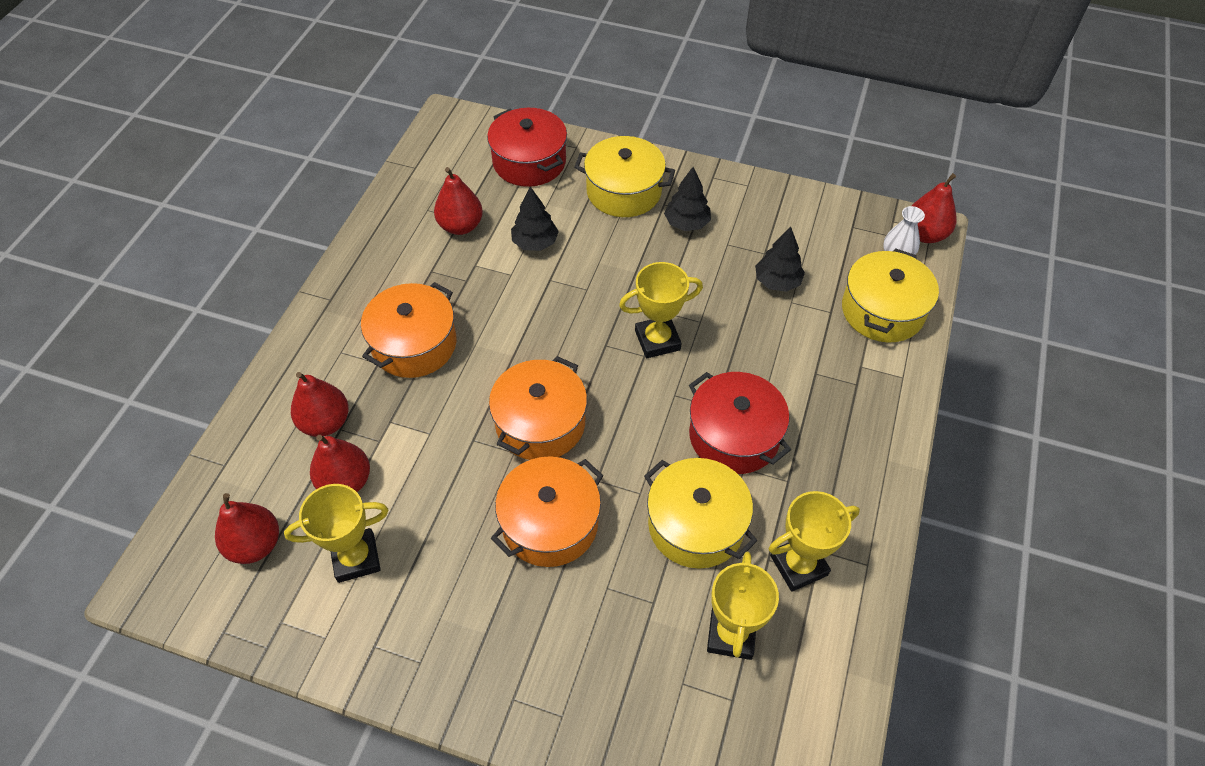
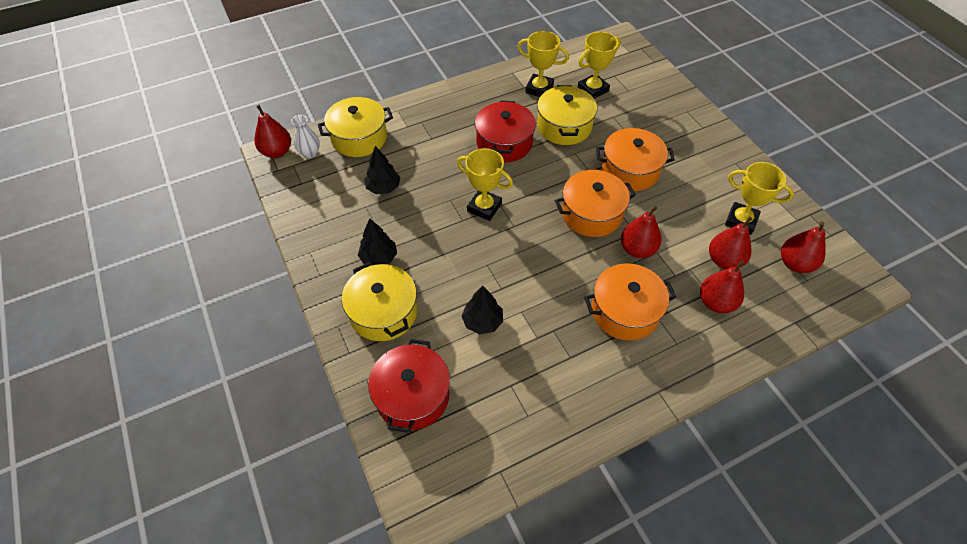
camera: 135 degrees left, 0 degrees up
red pear [434,167,483,235] -> red pear moved to [621,206,662,258]

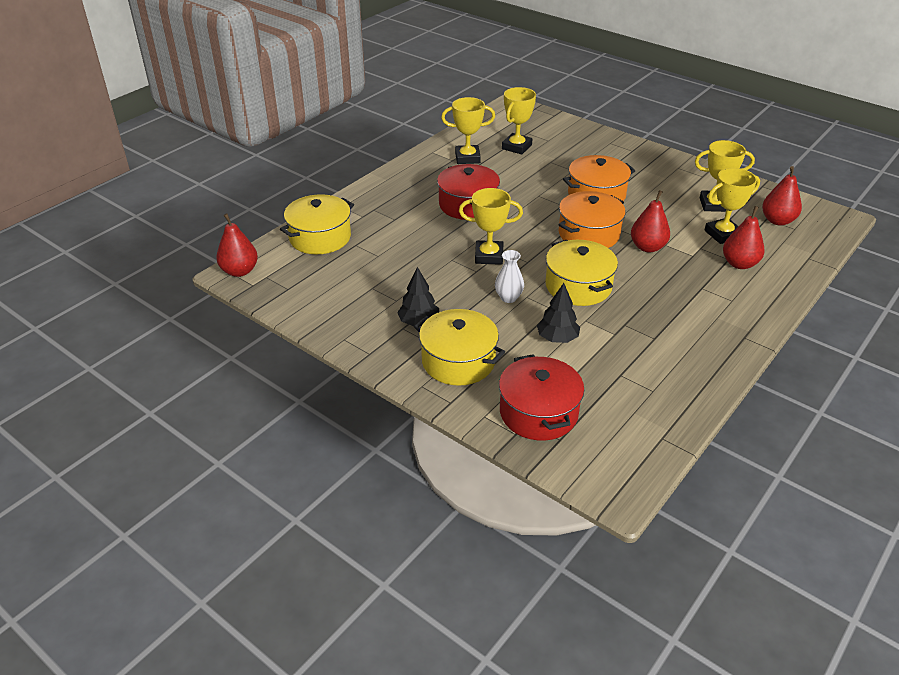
camera: 25 degrees left, 15 degrees down
white vase [291,115,320,158] -> white vase moved to [495,250,524,303]
black tree [364,146,400,194] -> none
yellow pot [537,85,597,145] -> yellow pot moved to [546,240,618,306]
orange pot [584,263,676,340] -> none
red pear [709,217,752,269] -> yellow trophy [704,168,760,244]

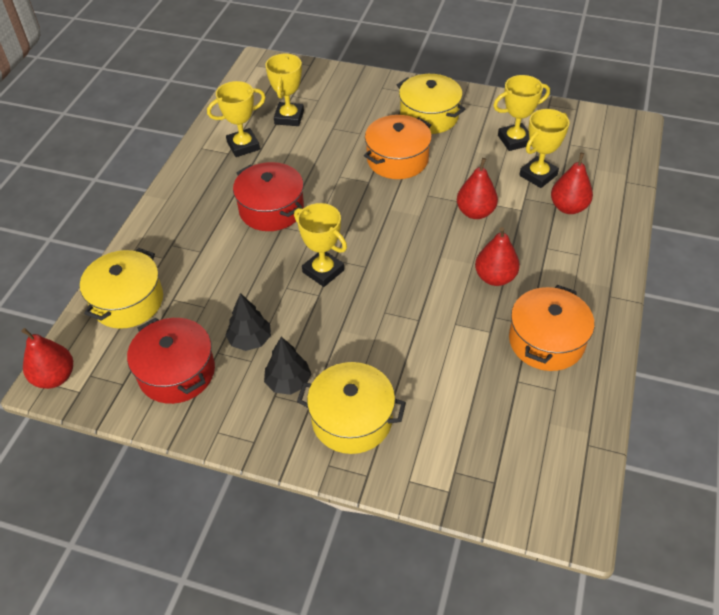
camera: 20 degrees left, 10 degrees up
yellow trophy [459,188,523,265] -> yellow trophy turned 60 degrees clockwise [294,203,347,287]
white vase [495,250,524,303] -> none
red pot [499,354,584,441] -> red pot moved to [127,318,215,404]
black tree [537,283,580,343] -> black tree moved to [226,293,271,351]
yellow pot [546,240,618,306] -> yellow pot moved to [397,74,466,134]
orange pot [558,191,626,248] -> orange pot moved to [509,285,594,371]
red pear [762,166,802,226] -> red pear moved to [475,227,520,286]

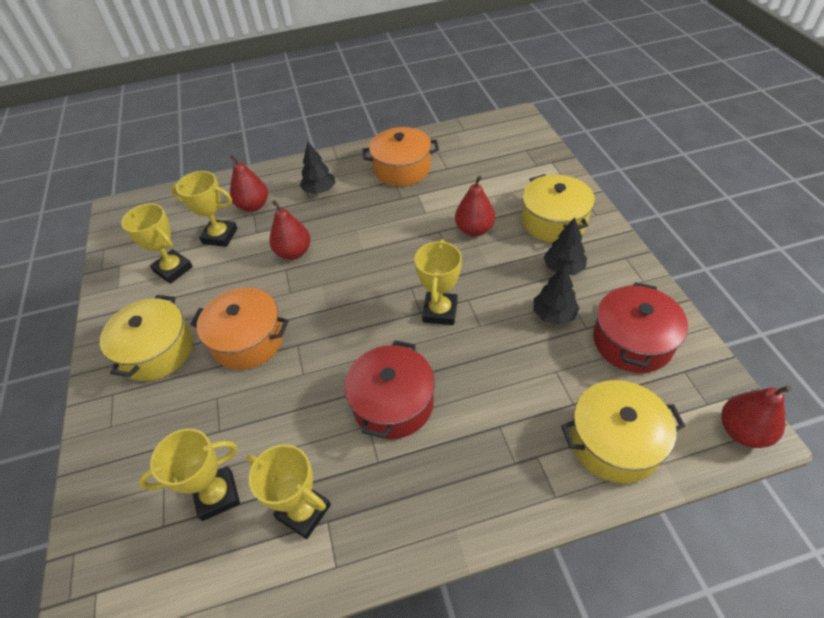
camera: 120 degrees left, 0 degrees up
red pear [475,227,520,286] -> red pear moved to [455,175,495,236]
none -> black tree [300,142,335,194]

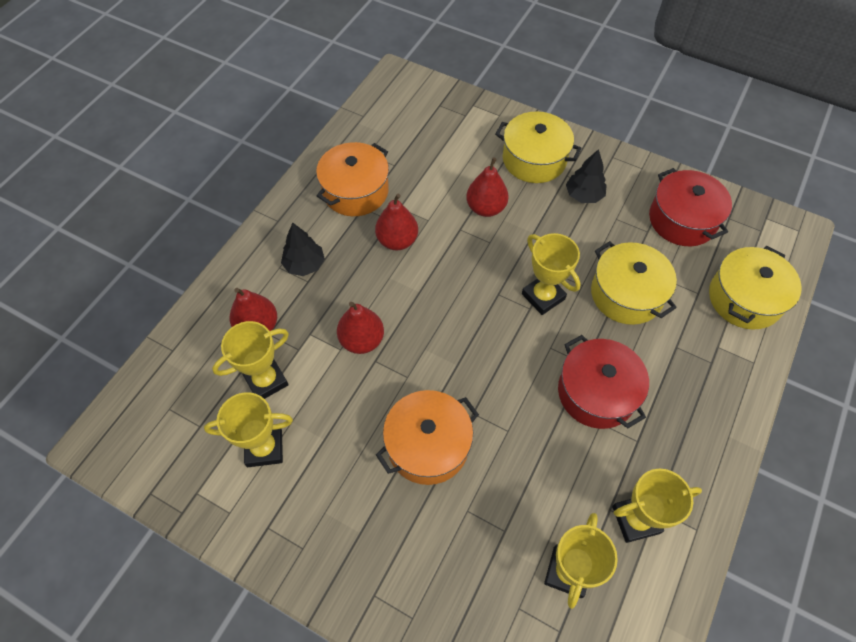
camera: 50 degrees left, 10 degrees up
yellow pot [100,295,193,381] -> yellow pot moved to [591,241,677,325]
black tree [533,265,579,325] -> none
red pear [721,385,792,448] -> red pear moved to [375,194,418,251]

